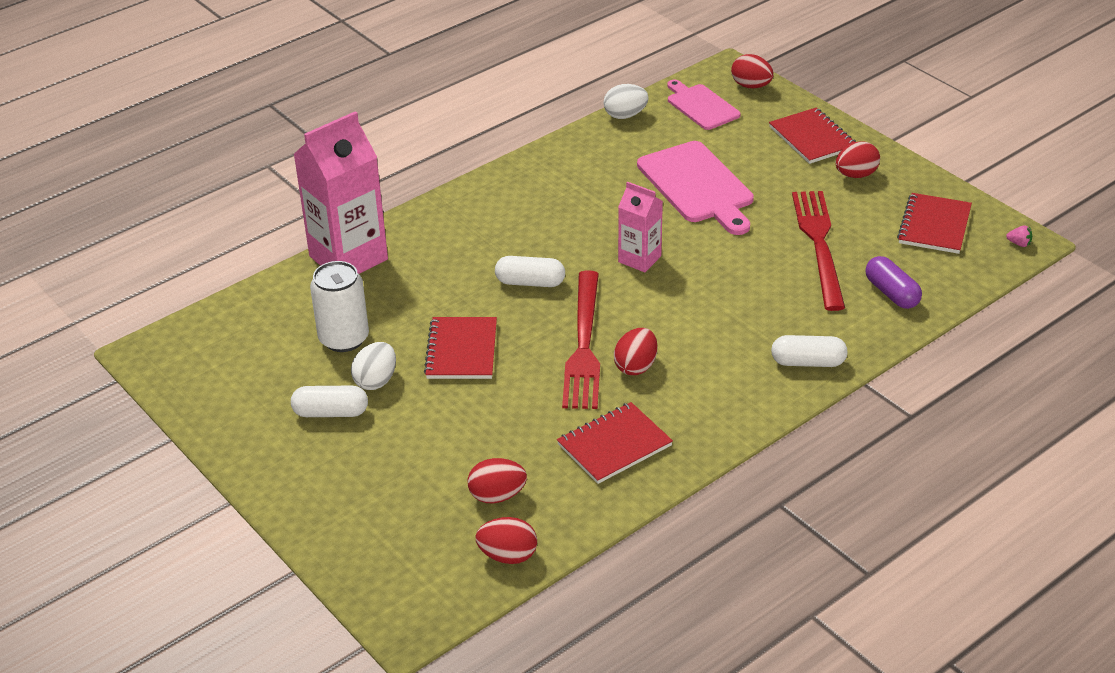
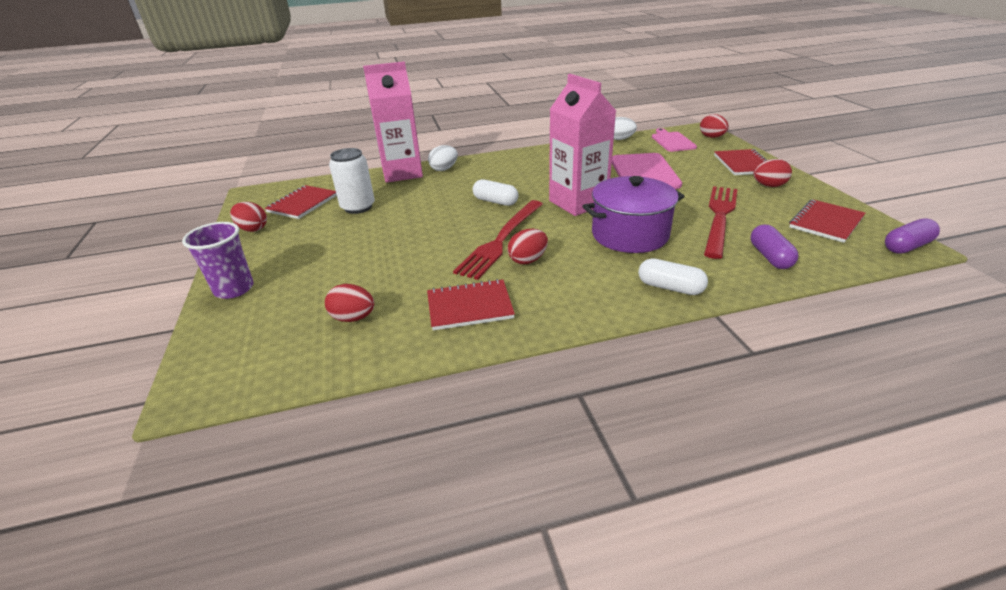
camera: 25 degrees right, 5 degrees down
white capsule [291,386,368,417] -> none
white egg [351,342,396,390] -> white egg moved to [428,145,458,171]
red notebook [424,317,497,379] -> red notebook moved to [265,185,337,219]
red egg [476,517,537,564] -> red egg moved to [230,202,267,232]
pink carton [618,182,663,272] -> pink carton [549,74,616,216], size x1.83
pink strawberry [1006,225,1032,247] -> purple capsule [885,218,940,254]
none -> purple cup [182,222,254,299]
none -> purple pot [582,176,685,253]

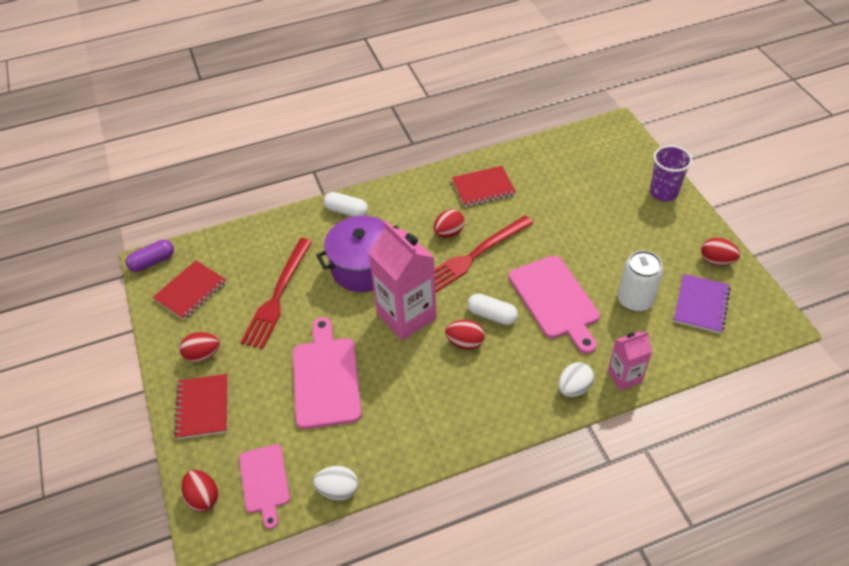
camera: 175 degrees right, 15 degrees up
red notebook [265,185,337,219] -> purple notebook [674,274,731,334]
red egg [325,284,374,322] -> red egg moved to [445,320,485,350]
pink carton [363,61,423,183] -> pink carton [608,331,652,391], size x0.55
red fork [453,200,543,280] -> red fork turned 150 degrees counterclockwise [434,216,533,293]
purple capsule [751,225,798,269] -> none
none -> pink cutting board [509,255,600,354]

